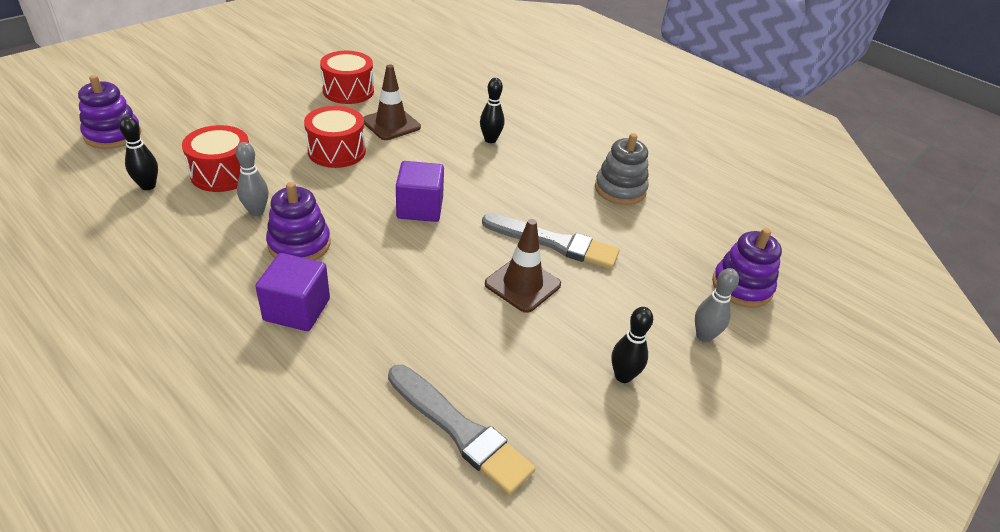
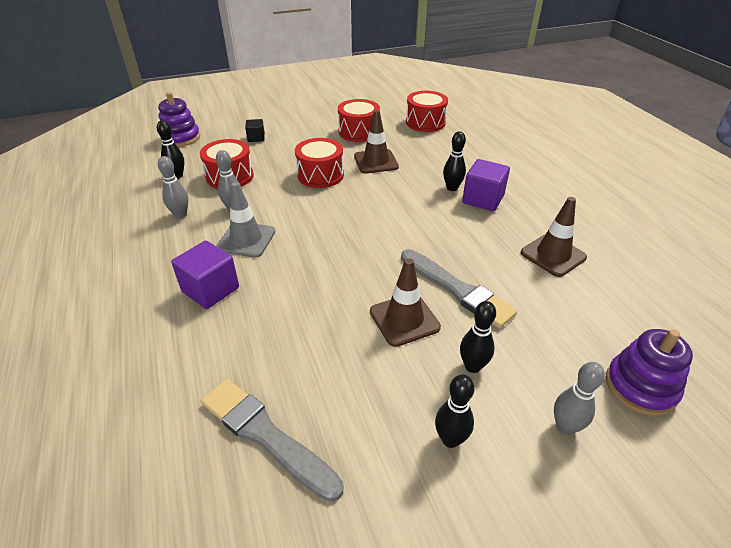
camera: 30 degrees right, 0 degrees up
purple stacking toy [266,182,331,260] -> grey traffic cone [216,182,275,258]
grey brush [388,365,535,495] -> grey brush turned 150 degrees clockwise [201,379,343,502]
purple cube [396,161,444,222] -> purple cube moved to [462,159,510,211]
grey stacking toy [595,133,649,205] -> brown traffic cone [521,197,587,277]
none -> grey bowling pin [158,156,189,218]
none -> black cube [245,119,265,142]
none -> red drum [406,91,448,132]
none -> black bowling pin [460,301,496,373]

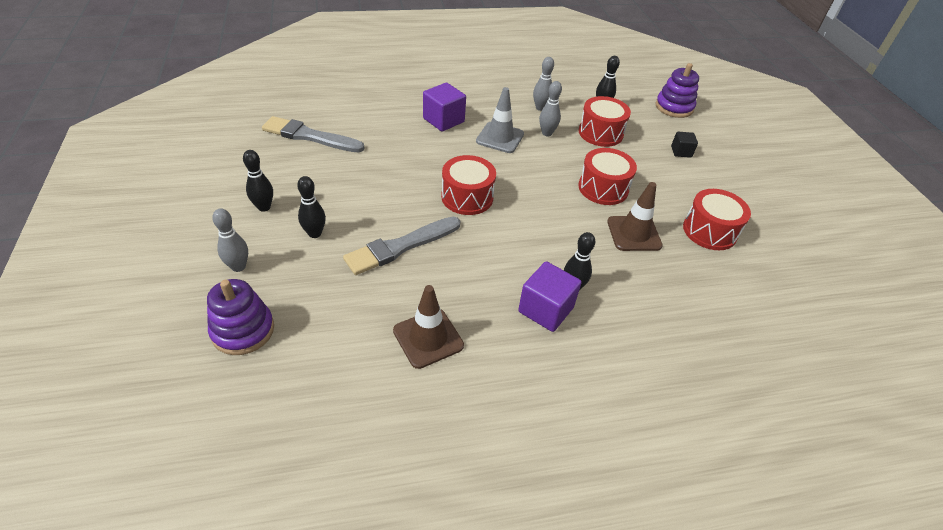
camera: 95 degrees right, 5 degrees up
grey brush [201,379,343,502] -> grey brush turned 120 degrees counterclockwise [262,116,365,153]
brown traffic cone [370,258,441,347] -> none
red drum [406,91,448,132] -> red drum moved to [441,155,496,215]

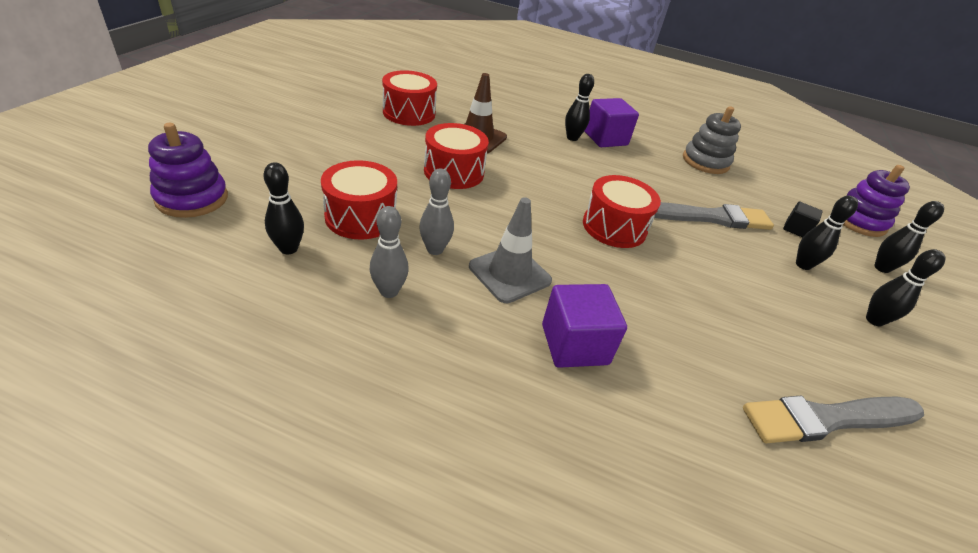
camera: 150 degrees left, 5 degrees down
grey bowling pin [212,208,248,272] -> black bowling pin [874,201,944,273]
grey brush [262,116,365,153] -> grey brush turned 120 degrees clockwise [743,396,924,443]
brown traffic cone [393,285,464,369] -> grey stacking toy [683,106,741,174]
black cube [671,132,698,158] -> black cube moved to [783,202,823,238]

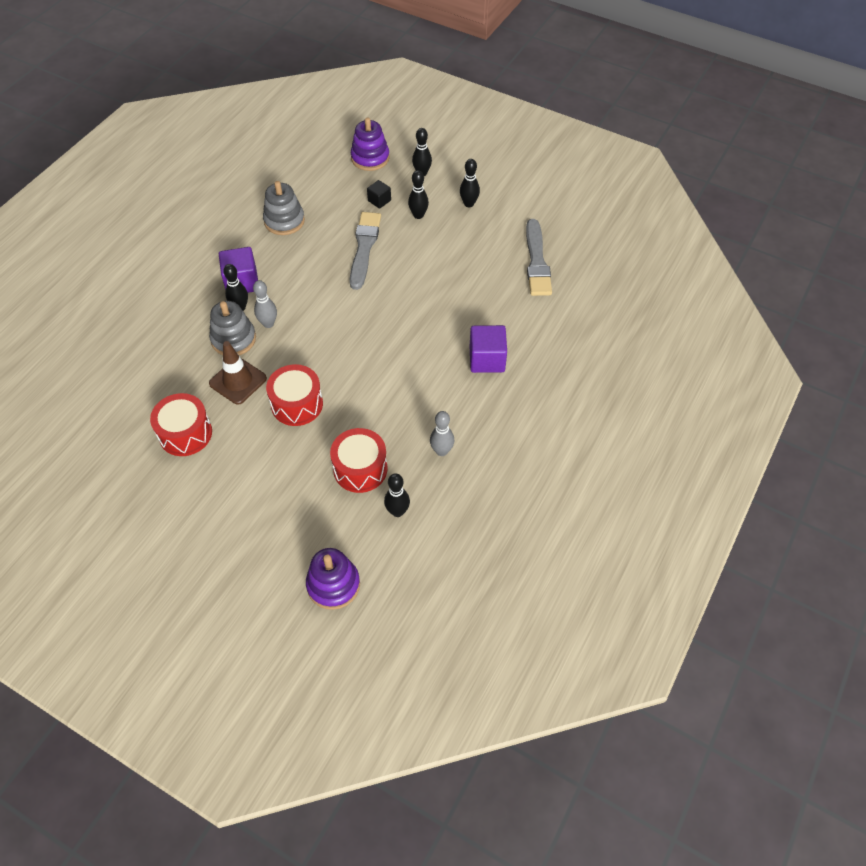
camera: 75 degrees left, 15 degrees up
grey bowling pin [419,168,454,255] -> grey bowling pin moved to [253,280,277,328]
grey traffic cone [469,197,552,303] -> none
red drum [583,175,661,248] -> none
none -> grey stacking toy [209,301,256,355]

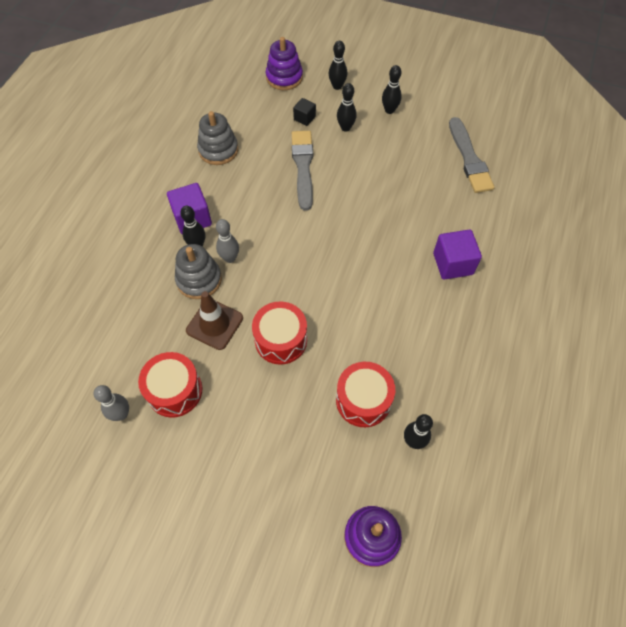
camera: 10 degrees left, 5 degrees up
grey bowling pin [430,411,454,456] -> grey bowling pin moved to [94,385,129,421]

